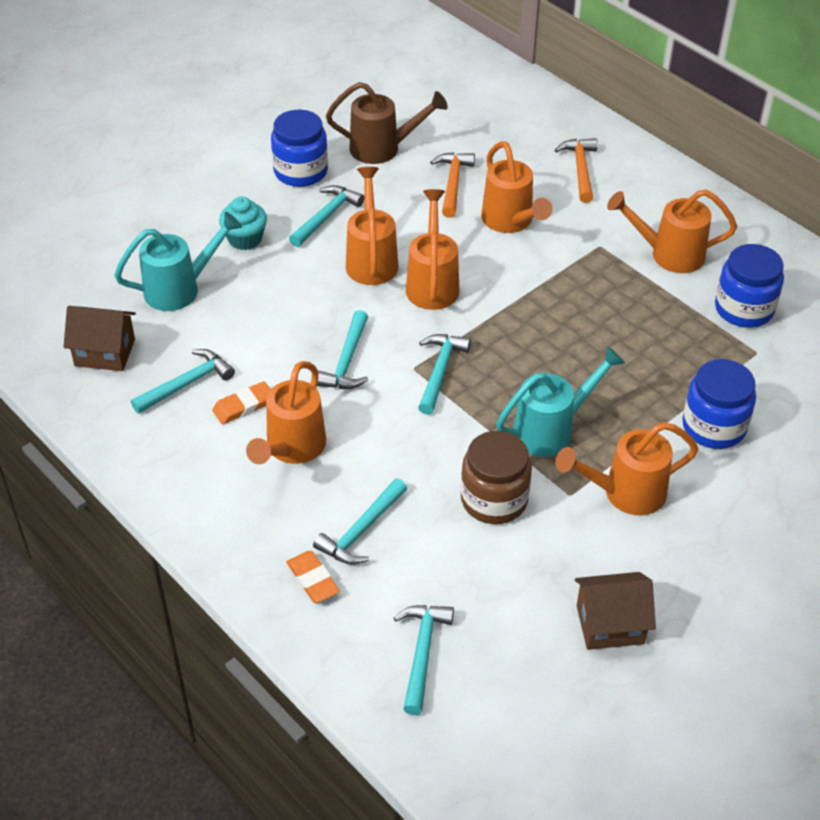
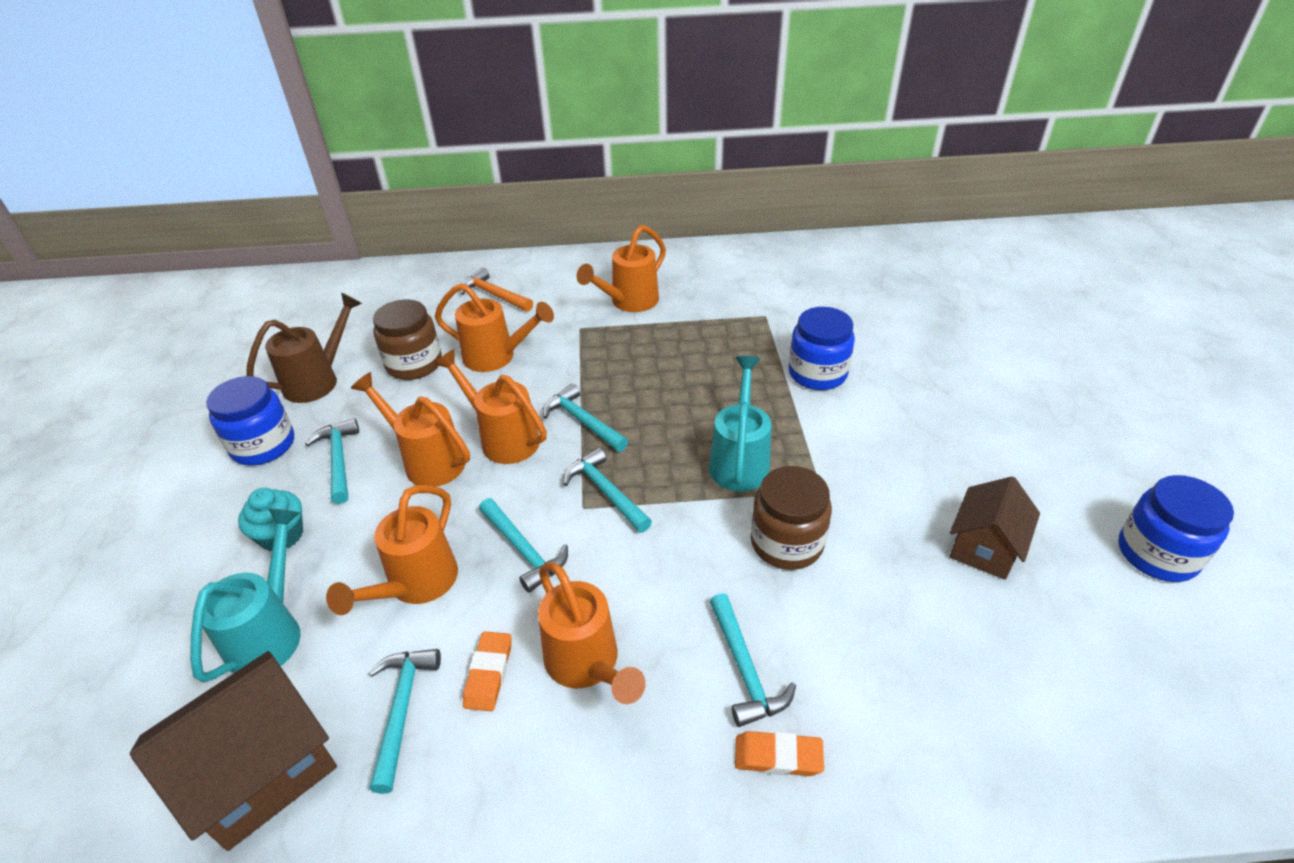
camera: 50 degrees left, 5 degrees down
brown house [64,306,136,371] -> brown house [130,651,337,851], size x1.53
turquoise hammer [394,605,454,715] -> turquoise hammer moved to [543,384,628,452]
orange hammer [430,152,475,218] -> brown jar [373,300,442,380]
orange watering can [555,422,698,516] -> orange watering can moved to [326,485,458,615]
blue jar [715,244,784,328] -> blue jar moved to [1118,475,1234,582]

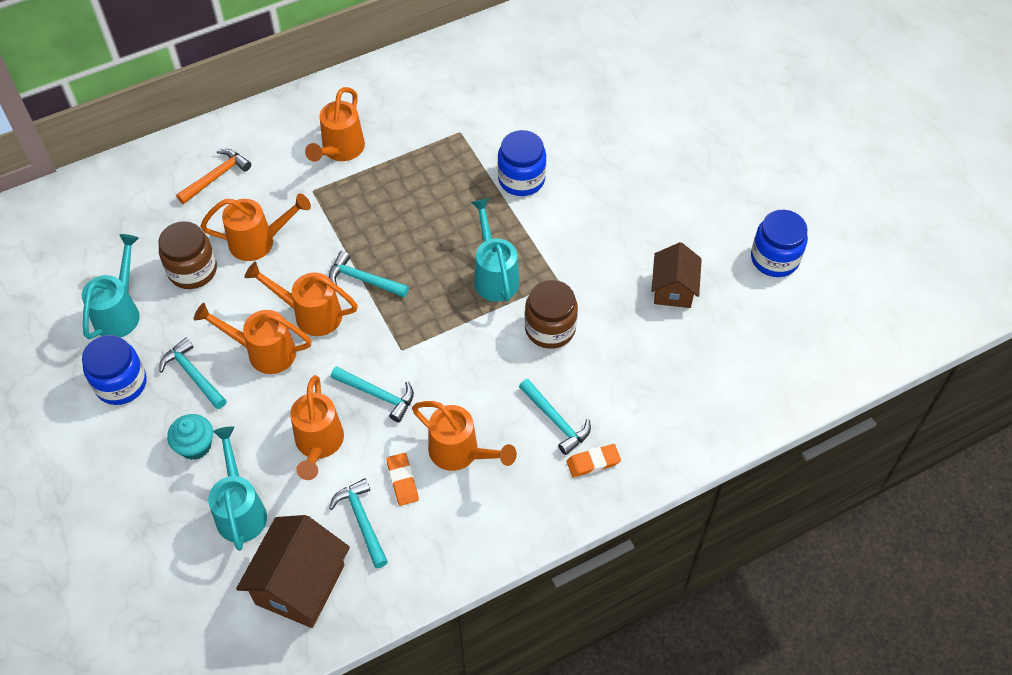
camera: 25 degrees left, 15 degrees up
brown watering can [246,293,362,403] -> turquoise watering can [82,234,140,339]
orange hammer [460,268,533,312] -> orange hammer turned 120 degrees clockwise [176,149,251,204]
turquoise hammer [563,447,652,533] -> none

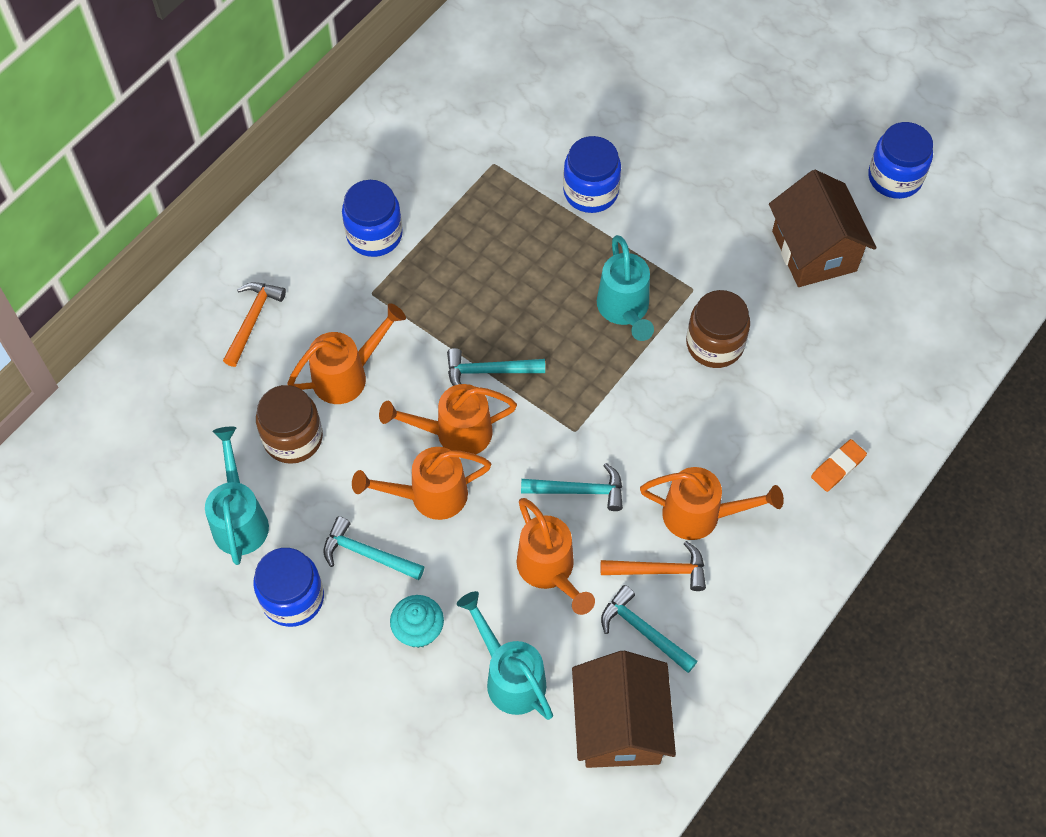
camera: 25 degrees left, 5 degrees up
orange watering can [305,87,365,162] -> blue jar [342,180,403,257]
orange eraser [386,453,419,506] -> orange hammer [601,541,706,591]
turquoise watering can [471,198,520,302] -> turquoise watering can turned 150 degrees counterclockwise [597,235,654,341]
turquoise hammer [519,379,591,455] -> none
brown house [651,242,702,308] -> brown house [769,170,876,287], size x1.53

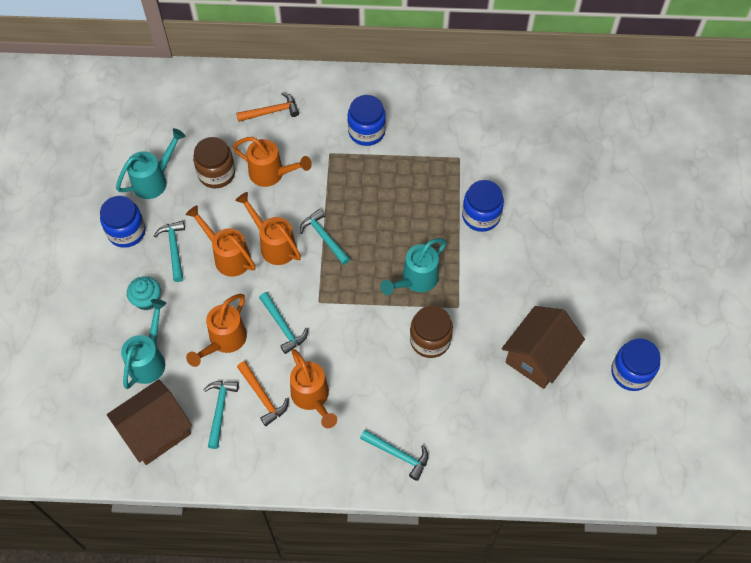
camera: 55 degrees right, 0 degrees up
orange eraser [811,439,867,492] -> turquoise hammer [360,430,428,481]

